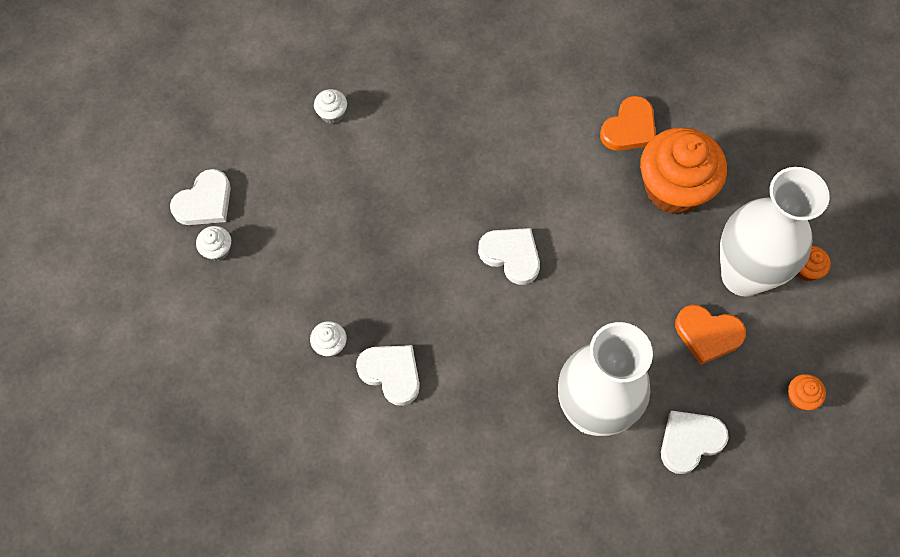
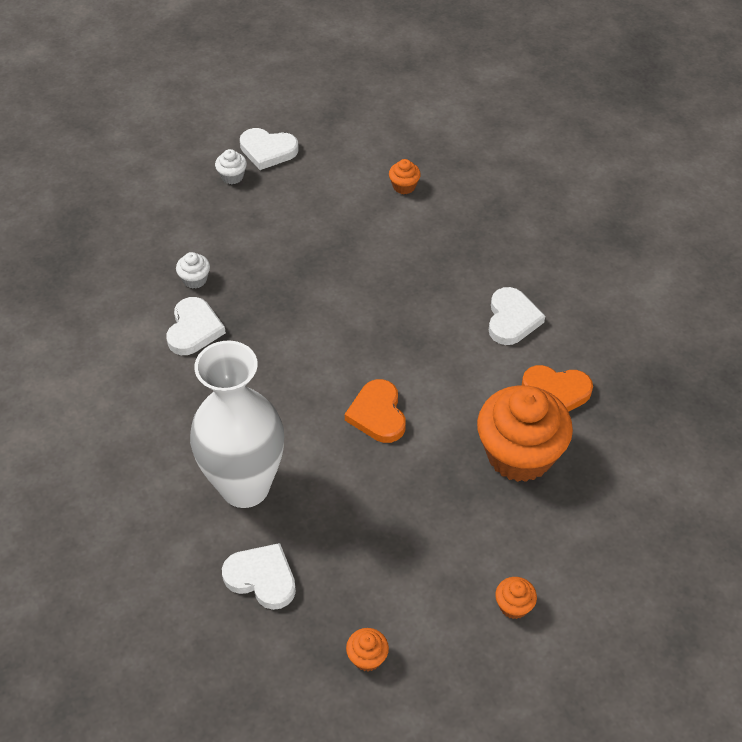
camera: 60 degrees right, 15 degrees down
white cupcake [314,89,347,124] -> orange cupcake [389,159,421,194]
white heart [478,228,540,285] -> white heart moved to [489,287,545,345]
orange heart [675,305,746,365] -> orange heart moved to [345,379,406,443]
white vase [720,167,830,297] -> none

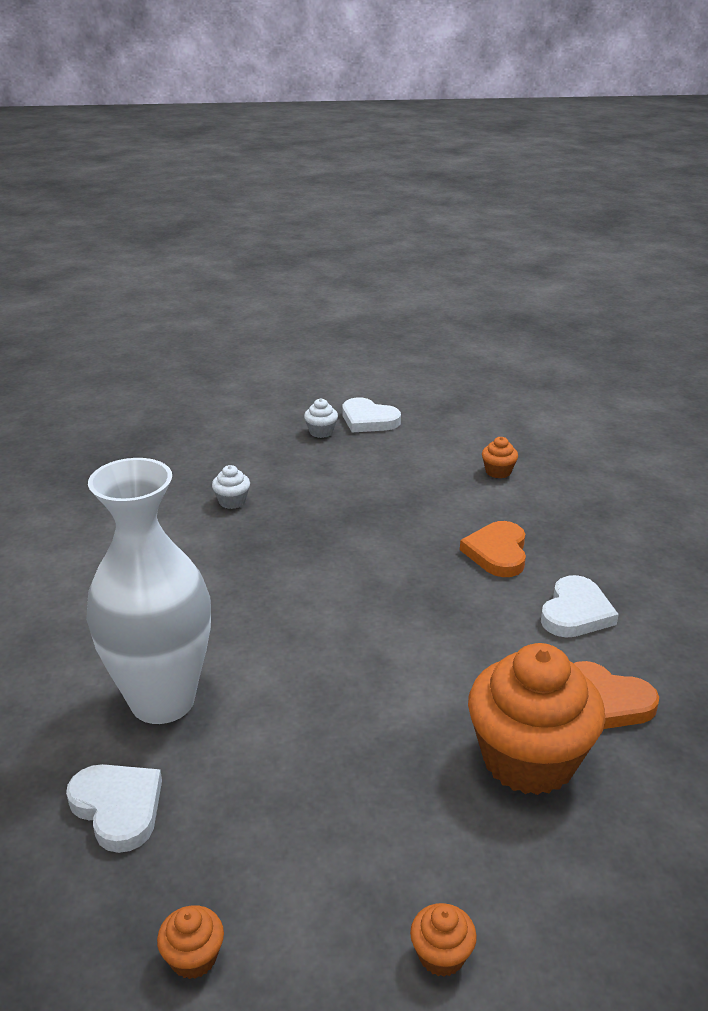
camera: 20 degrees right, 20 degrees down
white heart [166,297,226,355] -> none
orange heart [345,379,406,443] -> orange heart moved to [460,521,526,577]

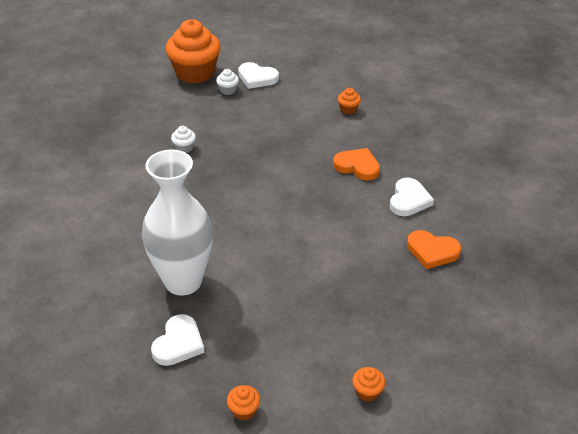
camera: 10 degrees left, 10 degrees up
white heart [66,764,162,853] -> white heart turned 75 degrees clockwise [151,314,205,366]
orange heart [460,521,526,577] -> orange heart turned 120 degrees clockwise [333,148,380,181]
orange cupcake [468,643,605,795] -> orange cupcake moved to [166,19,221,84]

